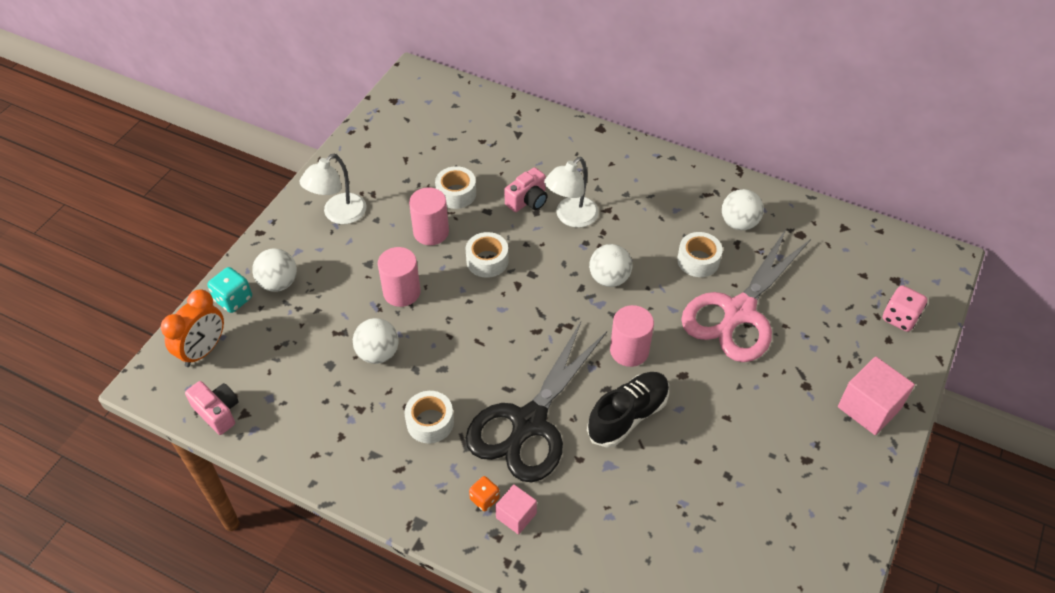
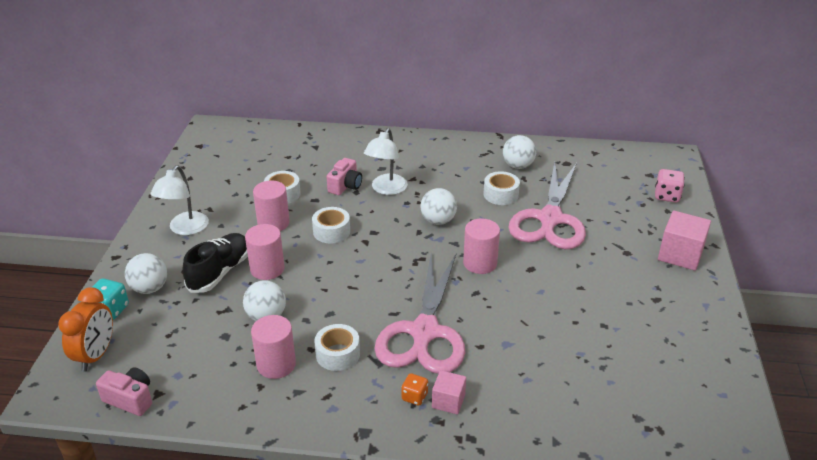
camera: 20 degrees left, 15 degrees down
black scissors [465,322,607,482] -> pink scissors [374,254,465,374]
black shoe [587,372,669,447] -> black shoe moved to [182,233,248,293]
none -> pink cylinder [251,315,296,379]

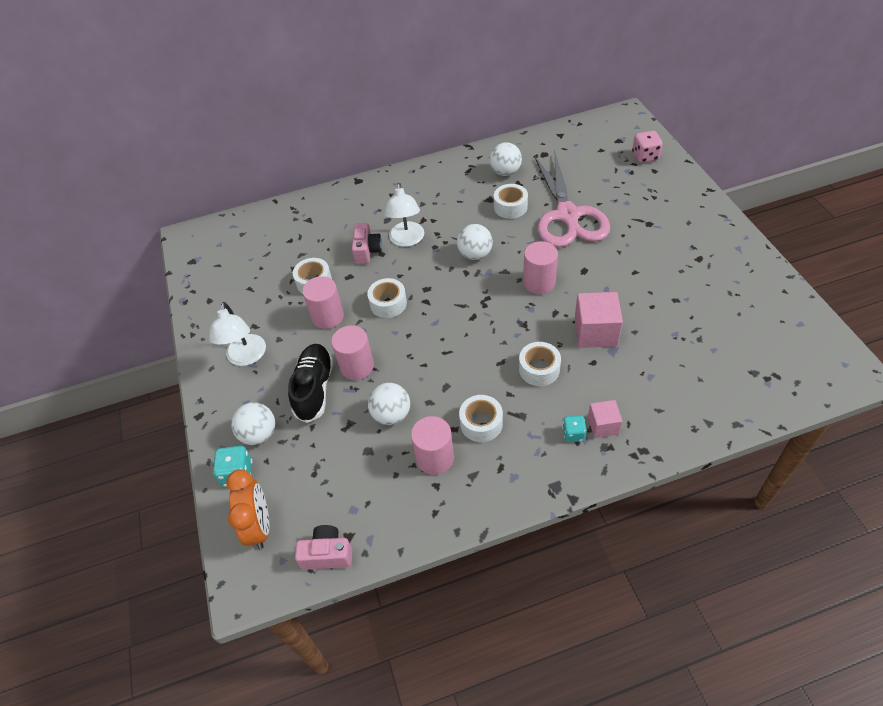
camera: 20 degrees left, 15 degrees up
pink scissors [374,254,465,374] -> white tape [519,342,561,386]
orange dice [401,373,428,405] -> turquoise dice [562,415,587,442]
pink cube [658,211,711,271] -> pink cube moved to [575,292,623,348]

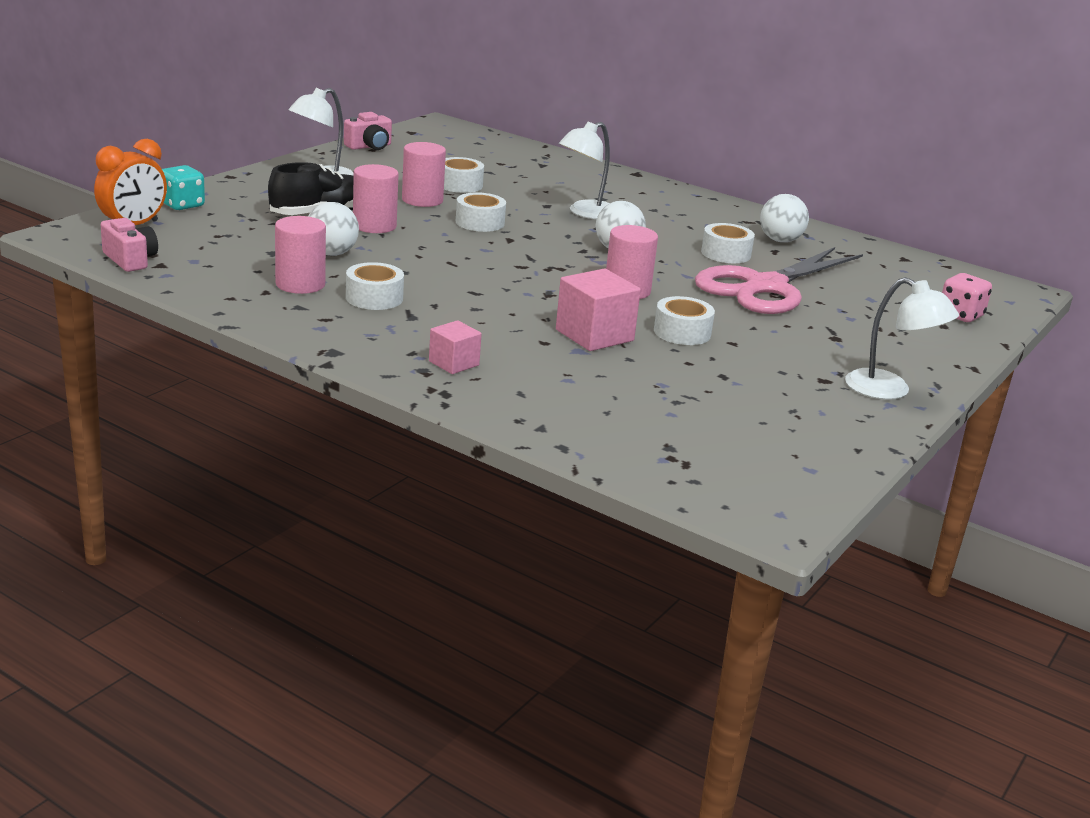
camera: 45 degrees right, 25 degrees down
white ball [231,402,275,445] -> none
pink camera [352,223,382,264] -> pink camera moved to [344,112,392,150]
white tape [519,342,561,386] -> white tape moved to [654,296,715,345]
turquoise dice [562,415,587,442] -> none
none -> white lamp [845,277,959,400]

